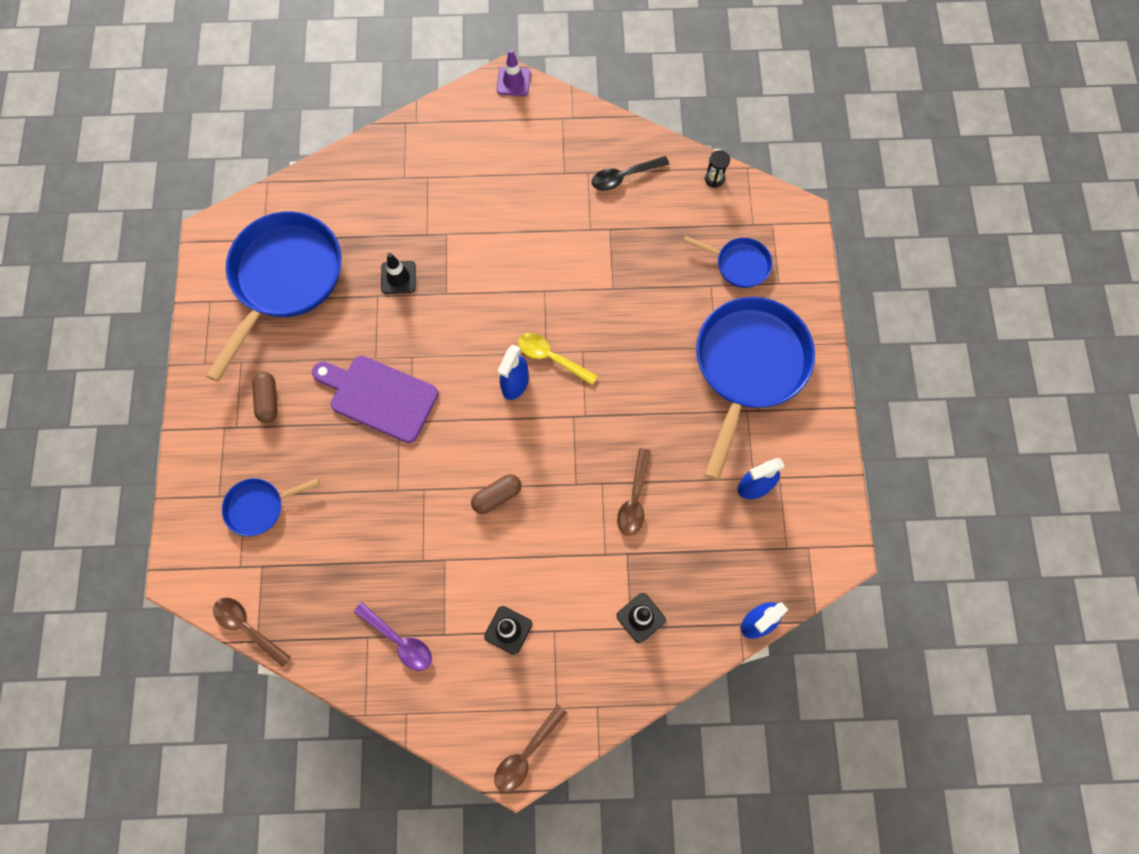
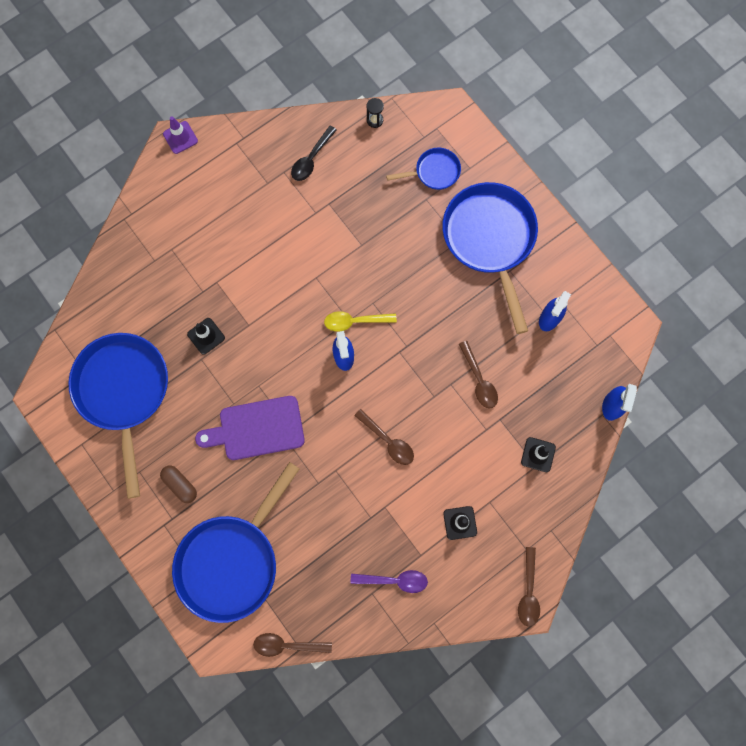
camera: 35 degrees left, 5 degrees up
blue pan [222,478,320,536] -> blue pan [172,462,300,623], size x2.08
brown capsule [471,474,521,514] -> brown spoon [354,409,414,465]

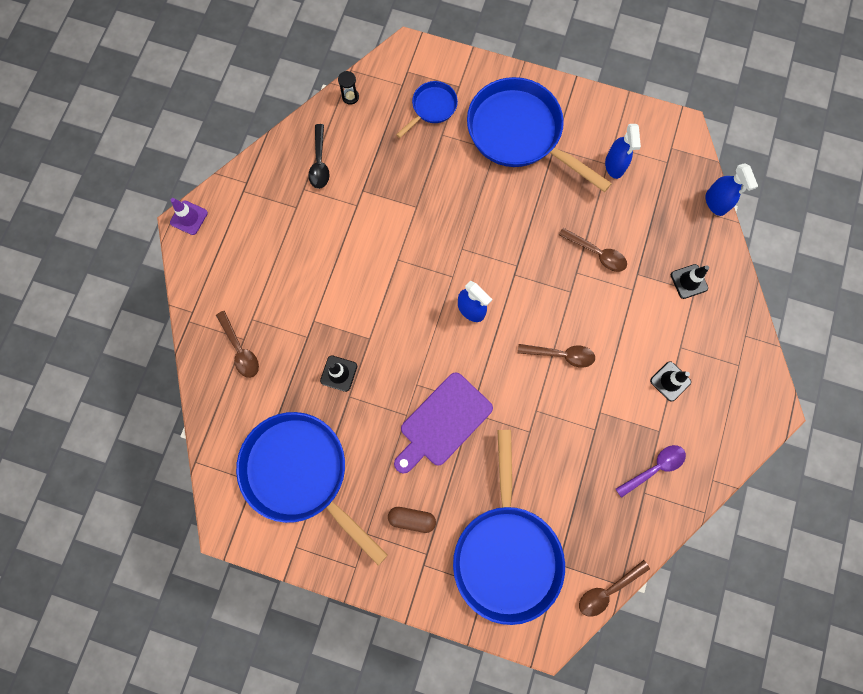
camera: 35 degrees left, 0 degrees up
yellow spoon [324,311,397,332] -> none
brown spoon [518,547,540,627] -> brown spoon moved to [216,311,259,378]

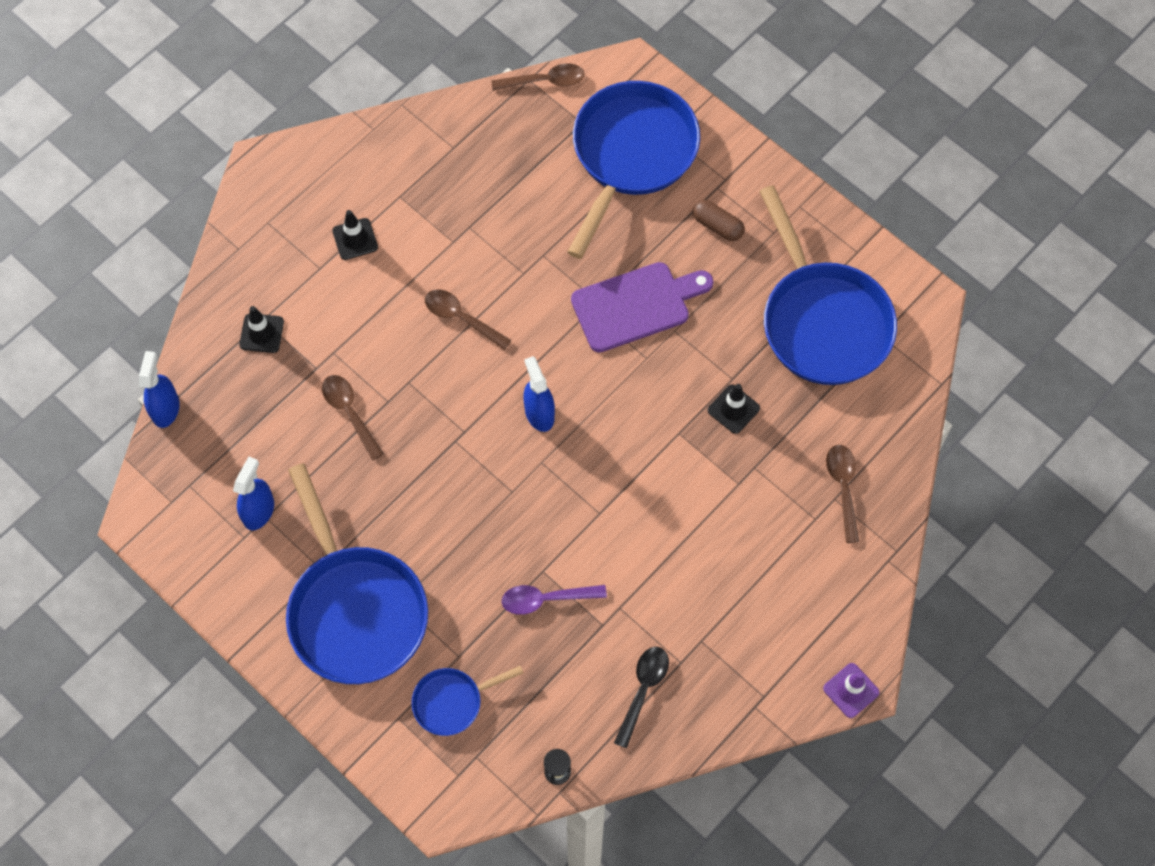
camera: 155 degrees left, 10 degrees down
purple spoon [616,445,686,498] -> purple spoon moved to [501,585,607,615]

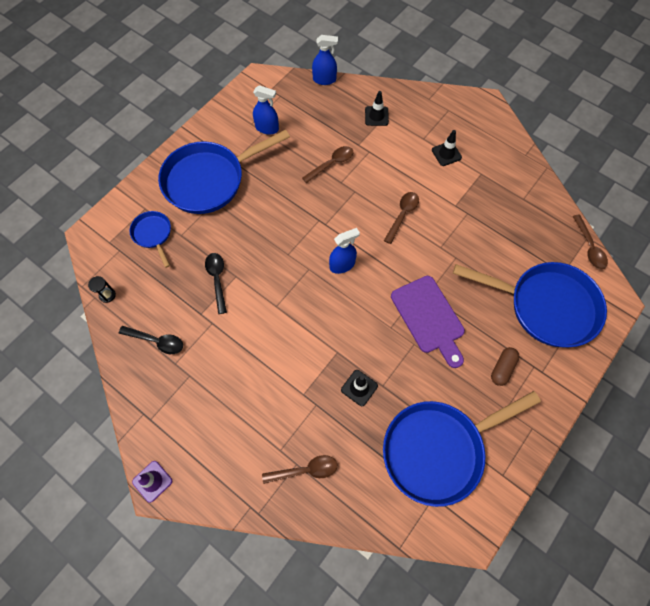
camera: 85 degrees right, 0 degrees up
purple spoon [501,585,607,615] -> black spoon [205,253,227,314]

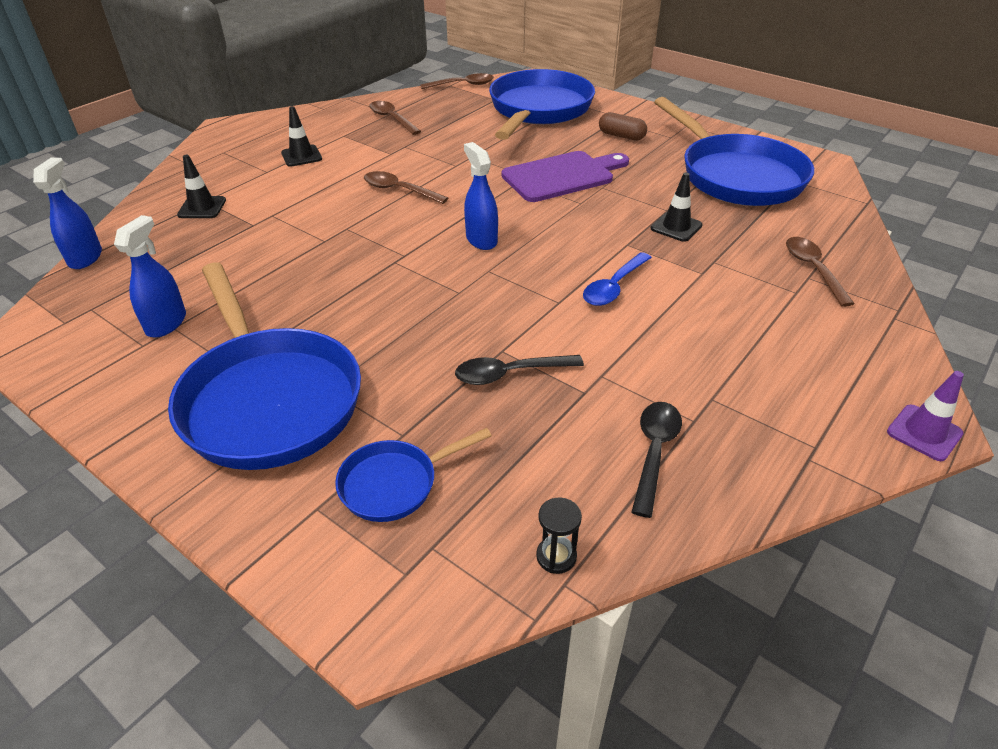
camera: 90 degrees left, 25 degrees down
brown spoon [302,146,353,183] -> brown spoon moved to [369,101,421,135]
none -> blue spoon [583,252,652,306]

